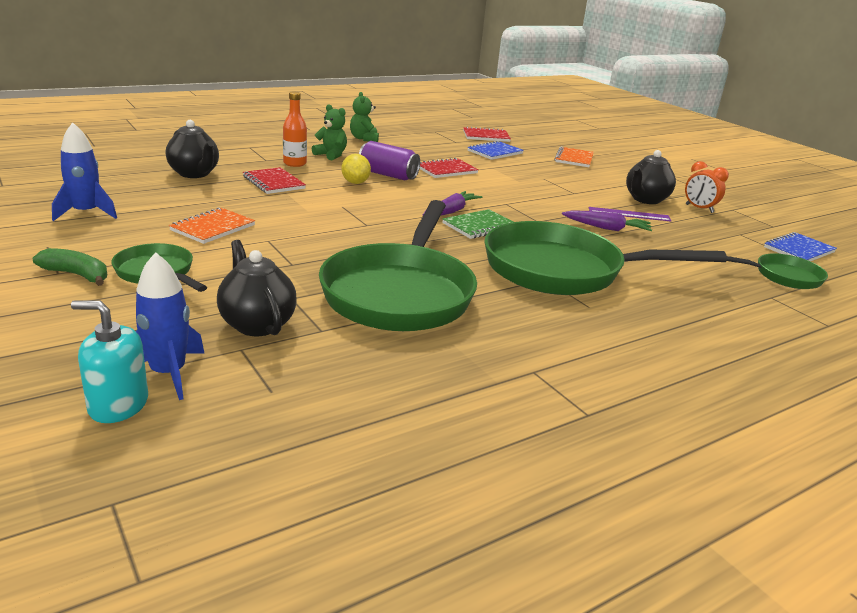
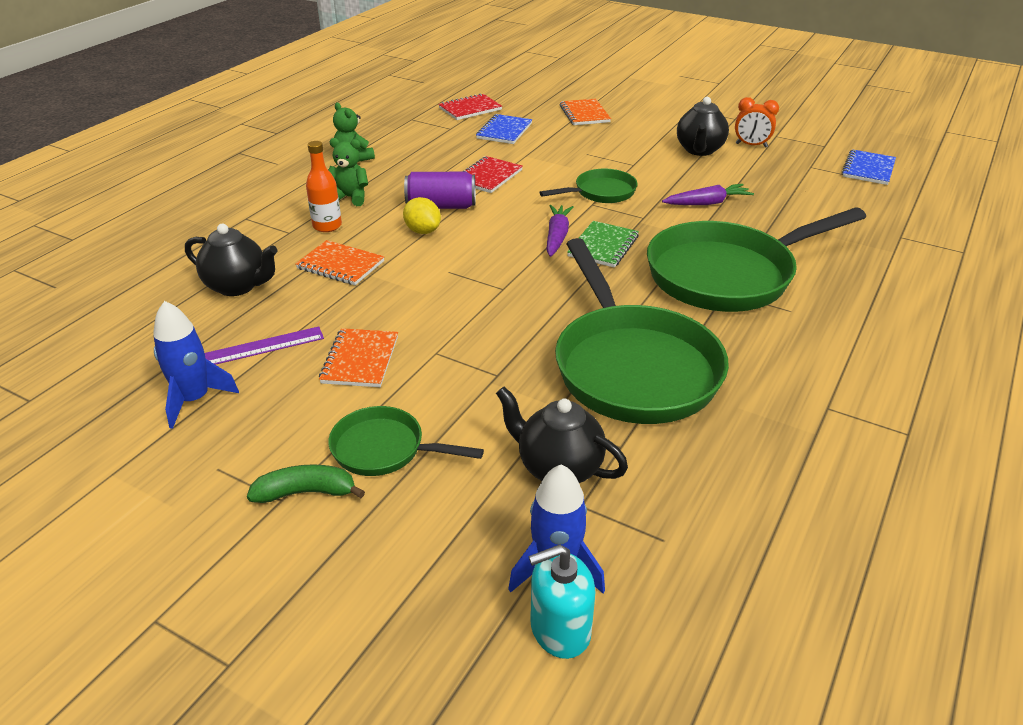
camera: 25 degrees left, 10 degrees up
red notebook [243,167,306,194] -> orange notebook [295,240,384,285]
purple ruler [588,207,671,222] -> purple ruler moved to [205,326,324,365]
green pan [727,253,828,289] -> green pan moved to [539,169,638,203]

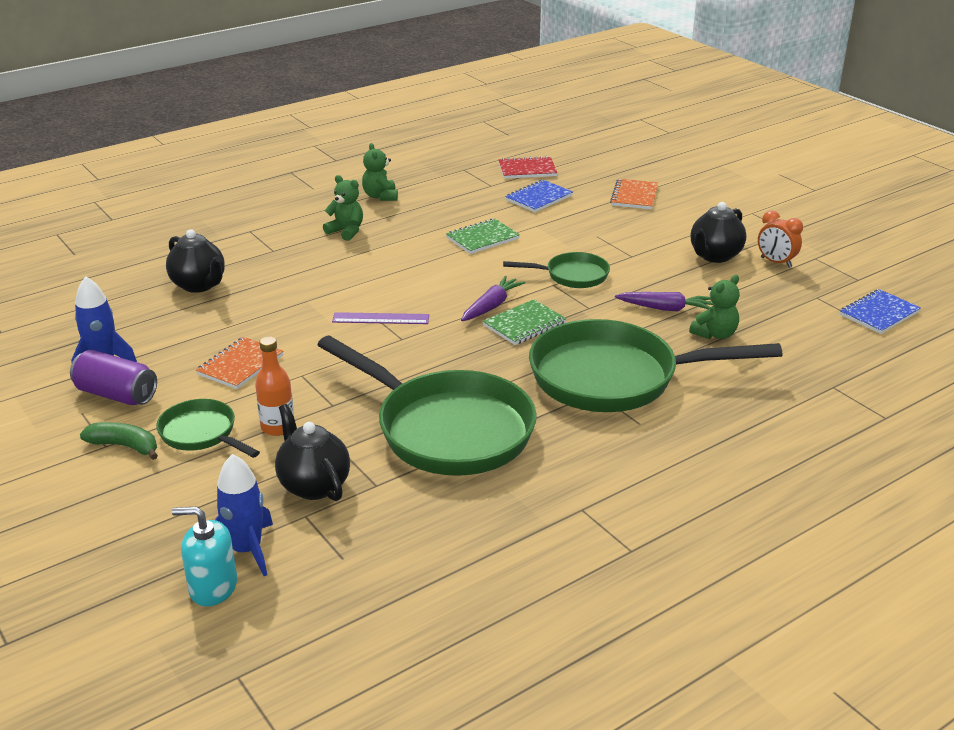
camera: 25 degrees right, 5 degrees down
purple ruler [205,326,324,365] -> purple ruler moved to [332,312,429,324]
orange notebook [295,240,384,285] -> none
orange bottle [306,141,342,232] -> orange bottle moved to [255,336,294,436]
yellow lemon [403,197,441,234] -> none
purple can [404,172,476,209] -> purple can moved to [70,350,157,405]
red notebook [462,156,523,193] -> green notebook [446,218,520,254]
green pan [555,238,729,424] -> green pan turned 60 degrees counterclockwise [317,336,537,476]
none -> green teddy bear [689,275,740,339]

